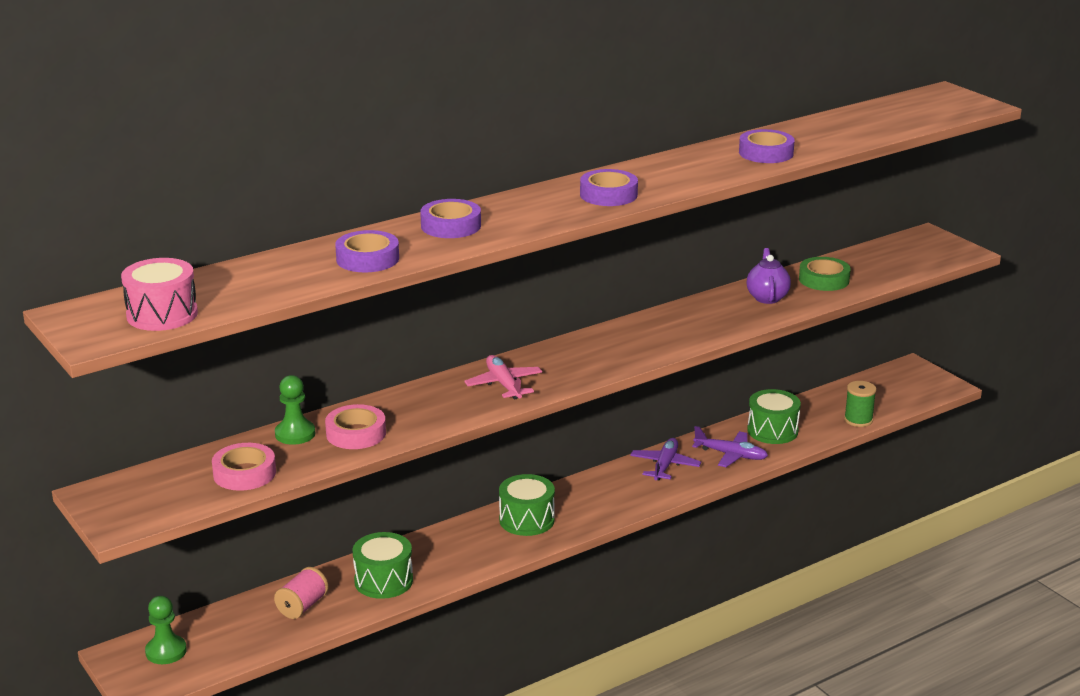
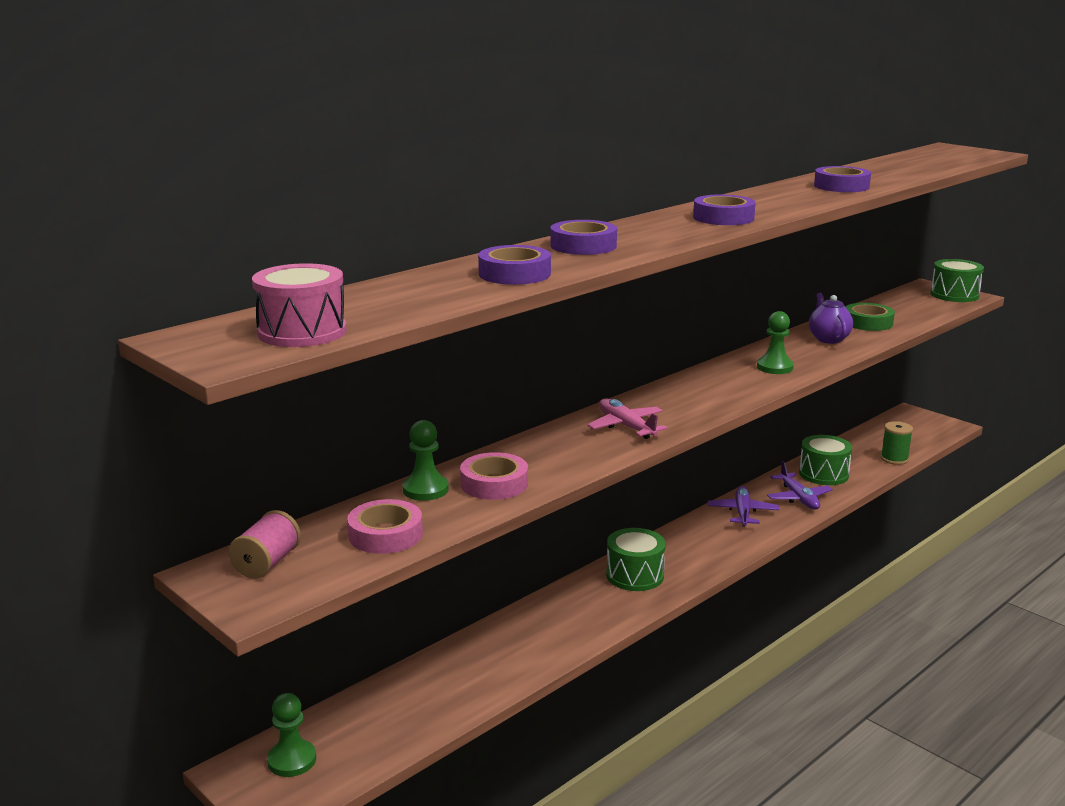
camera: 10 degrees left, 5 degrees down
pink spool [274,567,329,619] -> pink spool moved to [228,510,301,579]
green drum [353,532,413,599] -> green drum moved to [930,259,984,302]
purple plane [692,426,768,467] -> purple plane turned 60 degrees clockwise [767,461,833,510]
none -> green pawn [757,311,794,374]

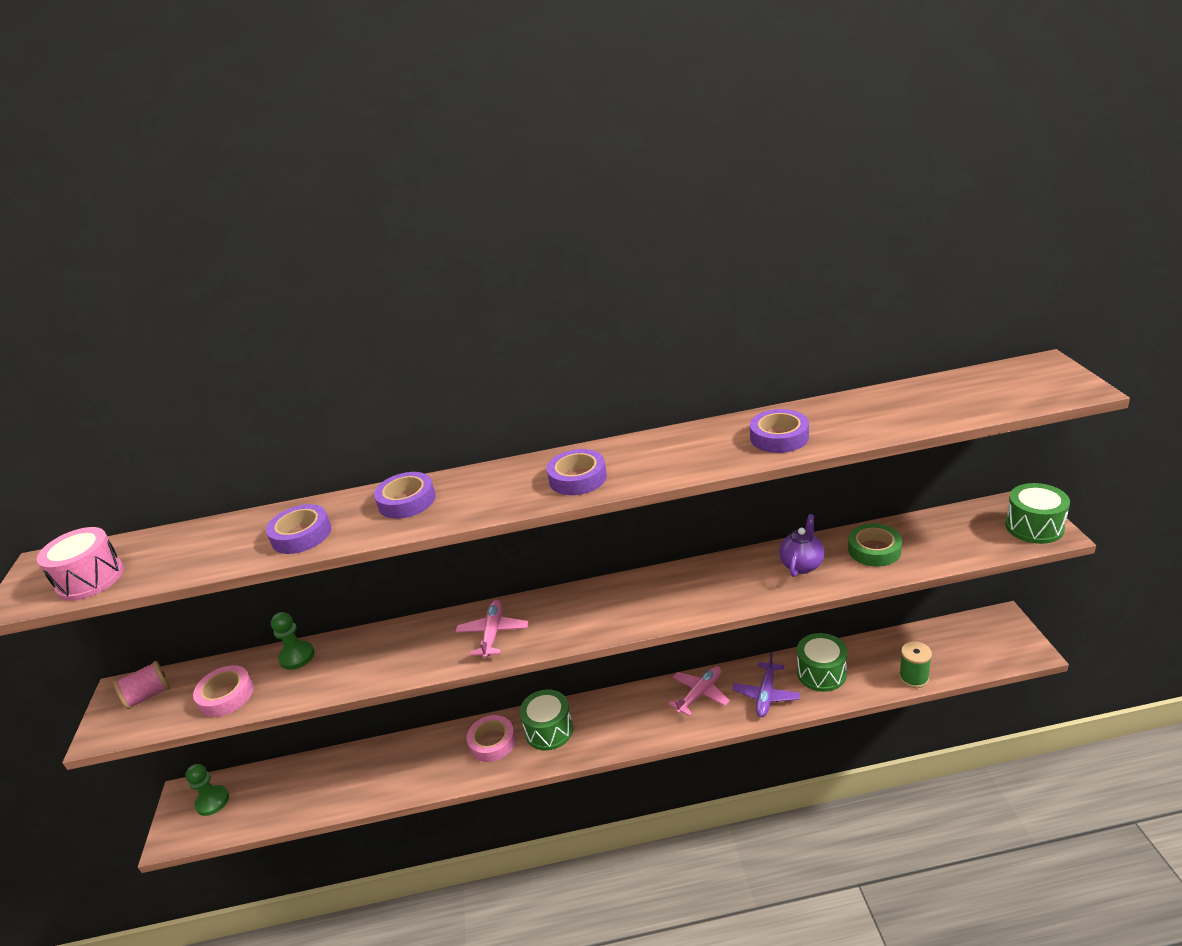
camera: 40 degrees right, 10 degrees up
pink tape [460,452,528,500] -> pink tape moved to [467,715,516,762]
purple plane [708,486,779,527] -> pink plane [668,666,730,716]
green pawn [757,311,794,374] -> none

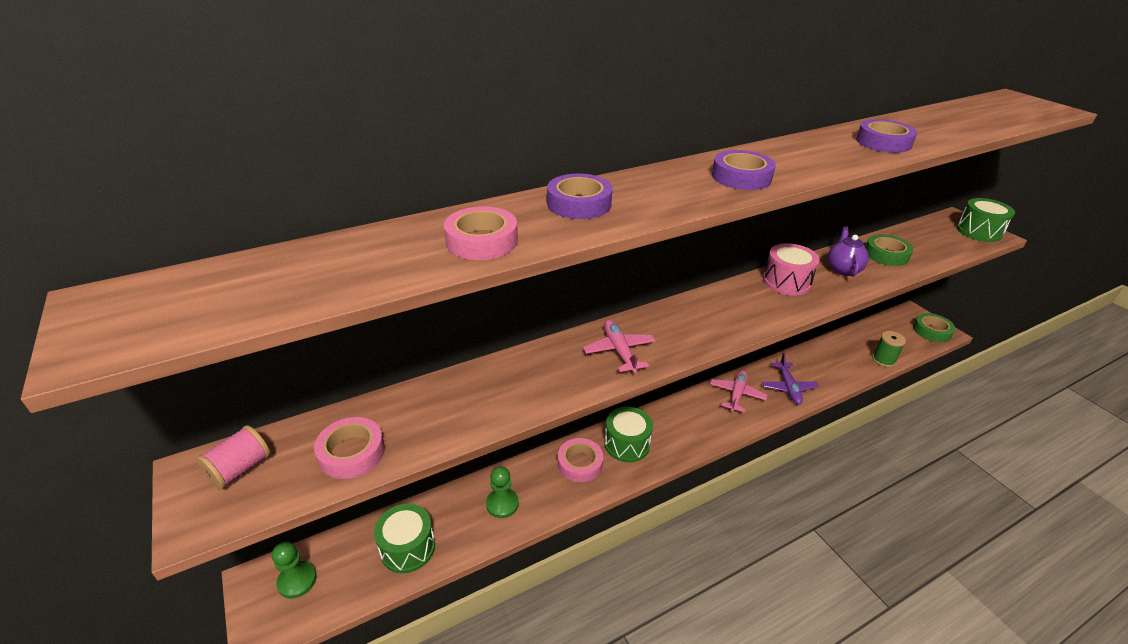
camera: 25 degrees left, 5 degrees up
pink drum [37,527,124,601] -> pink drum moved to [763,243,820,296]
purple tape [266,504,331,554] -> pink tape [444,206,518,260]
green pawn [271,612,315,670] -> green pawn moved to [486,466,519,518]
green drum [797,633,847,692] -> green drum moved to [374,504,435,573]
none -> green tape [913,313,955,342]

